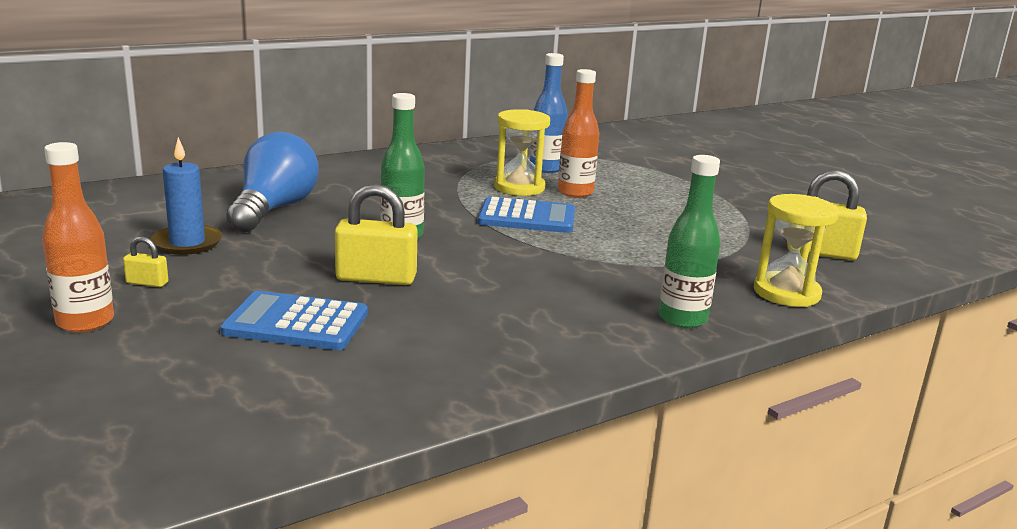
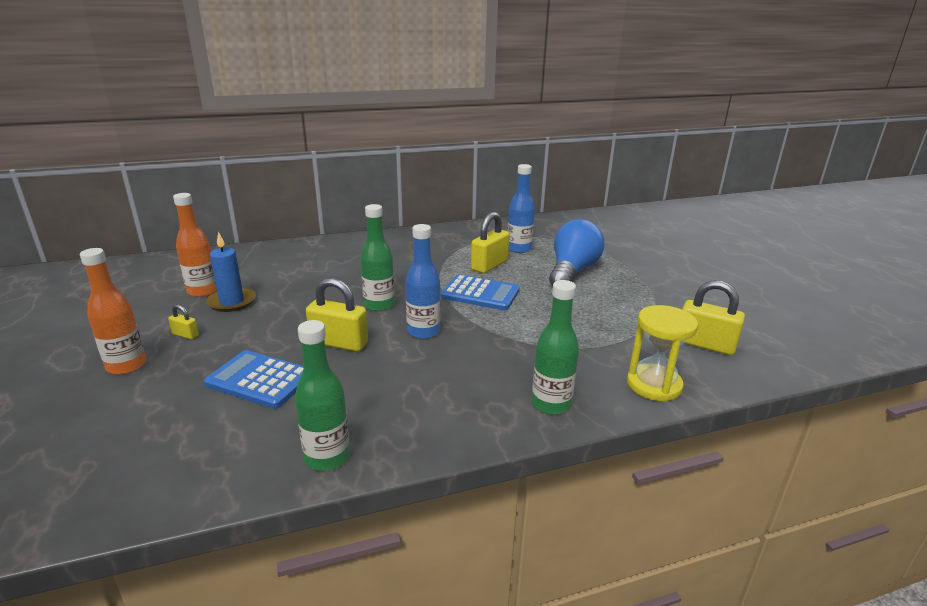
camera: 15 degrees right, 5 degrees up
blue light bulb [227,132,319,232] -> blue light bulb moved to [549,219,604,286]
yellow hourglass [494,109,550,196] -> yellow padlock [471,212,509,273]
orange bottle [558,69,599,198] -> orange bottle moved to [173,193,217,297]
none -> green bottle [295,320,350,471]
none -> blue bottle [405,224,440,339]

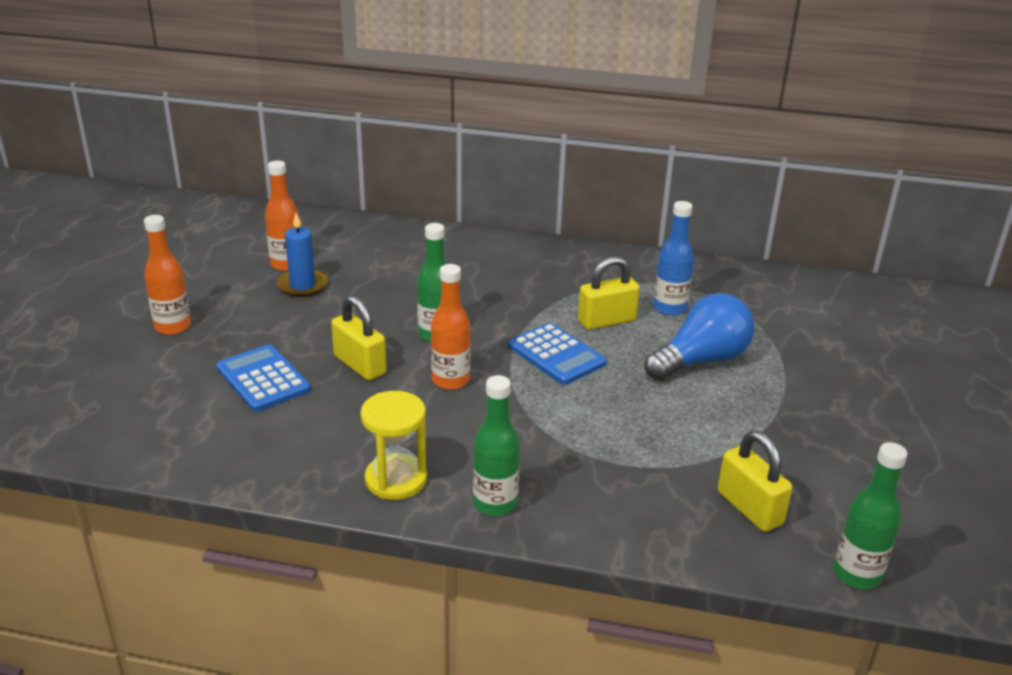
camera: 30 degrees right, 5 degrees up
yellow padlock [168,305,199,339] -> none
green bottle [295,320,350,471] -> green bottle moved to [834,442,907,589]
blue bottle [405,224,440,339] -> orange bottle [431,264,470,390]
yellow hourglass [627,305,698,401] -> yellow hourglass moved to [360,391,427,500]

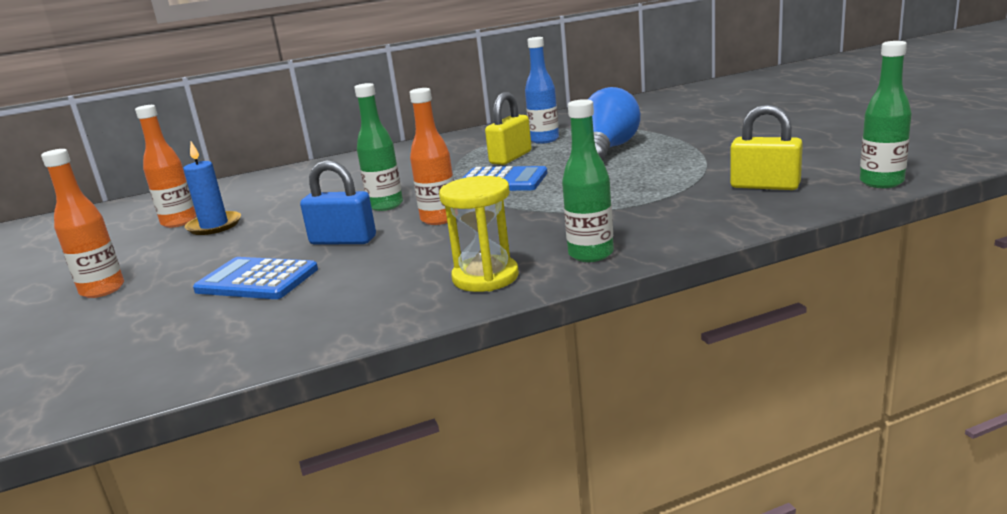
camera: 30 degrees left, 10 degrees down
yellow padlock [331,296,387,380] -> blue padlock [300,160,376,244]

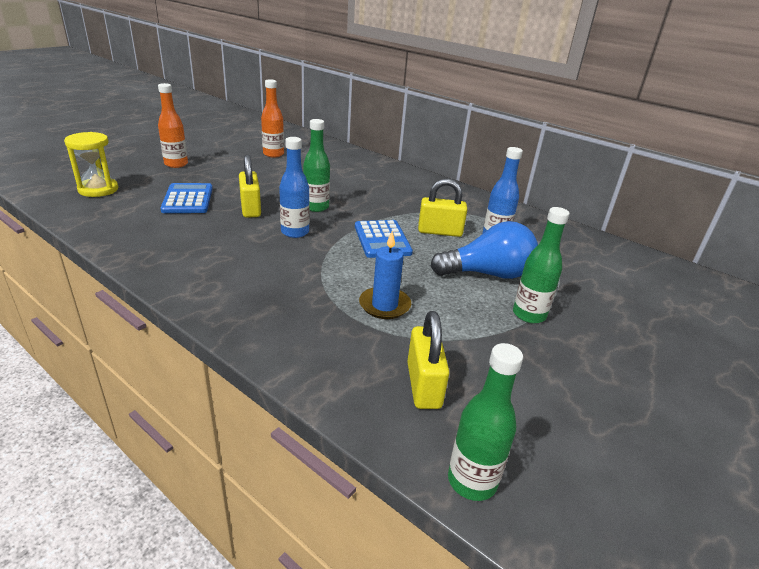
camera: 55 degrees right, 10 degrees up
blue candle [183,142,241,235] -> blue candle moved to [359,231,411,319]
blue padlock [300,160,376,244] -> yellow padlock [239,155,261,218]
orange bottle [410,88,454,225] -> blue bottle [279,137,310,238]
yellow hourglass [439,176,519,292] -> yellow hourglass moved to [64,132,119,197]
green bottle [562,99,614,262] -> green bottle moved to [513,207,569,323]

